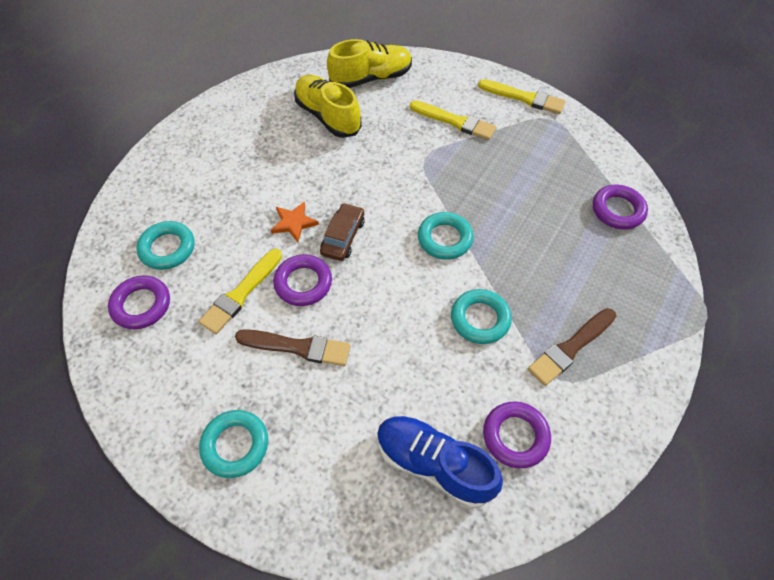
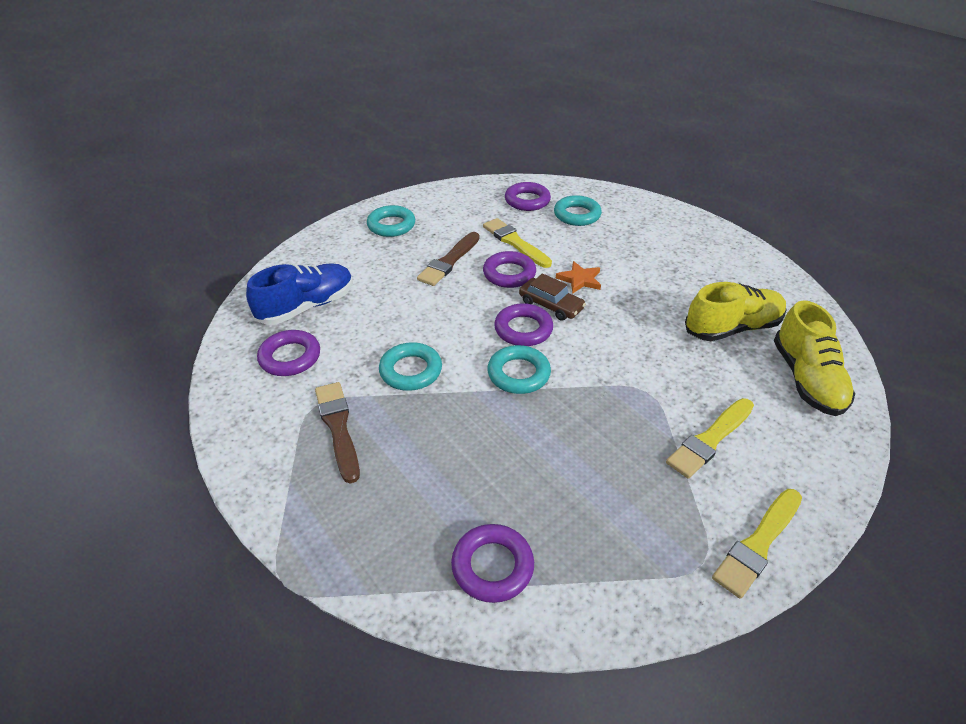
camera: 110 degrees right, 15 degrees down
none -> purple ring [494,303,553,346]

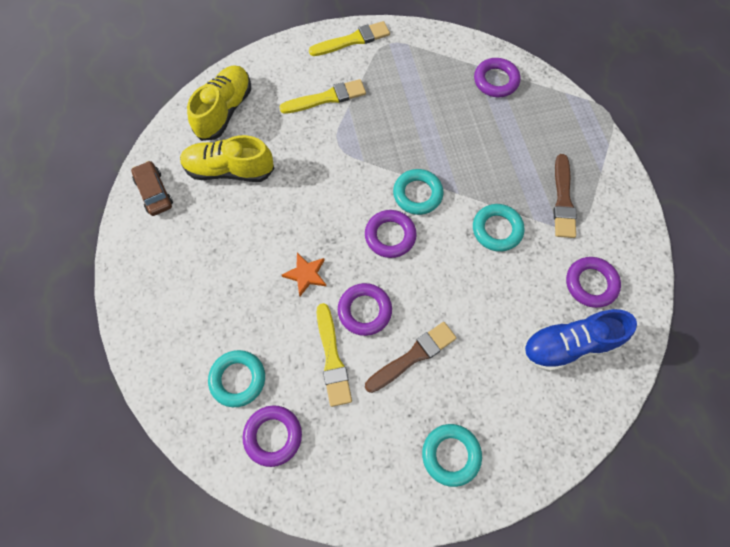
camera: 155 degrees left, 25 degrees up
brown car [519,273,586,321] -> brown car moved to [131,161,173,216]

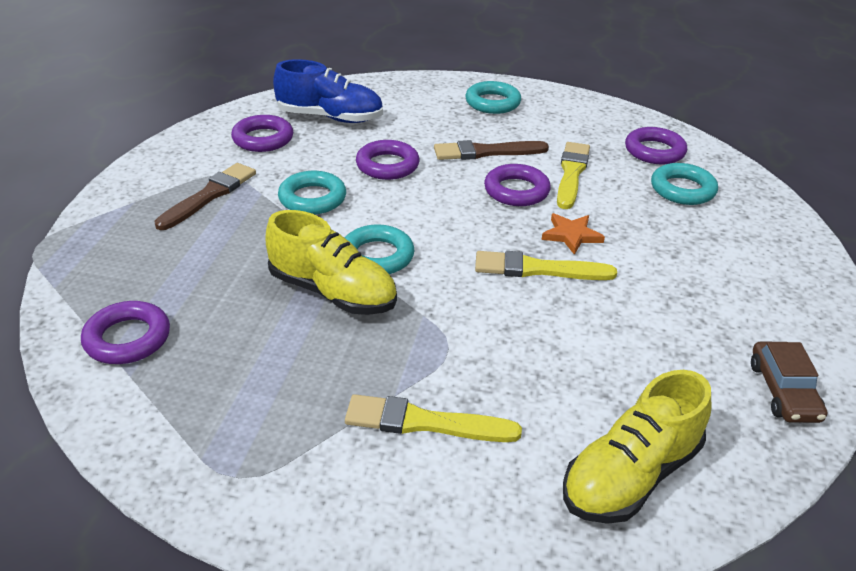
camera: 155 degrees left, 30 degrees down
yellow shoe [180,135,275,182] -> yellow shoe moved to [265,210,397,315]
yellow brush [309,21,390,56] -> yellow brush moved to [475,251,617,280]
purple ring [365,210,417,258] -> purple ring moved to [356,140,419,180]

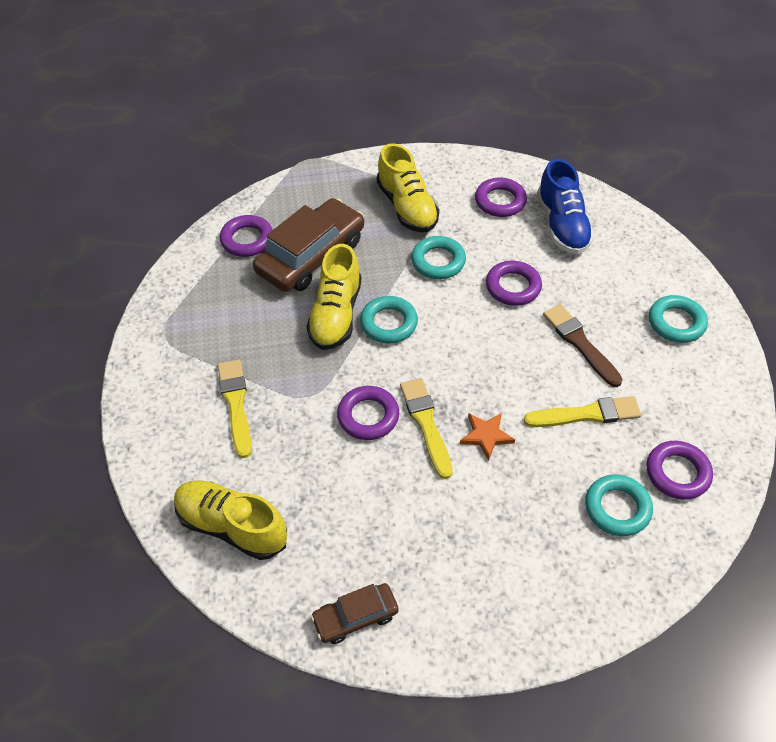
camera: 70 degrees right, 15 degrees up
brown brush [155,163,256,230] -> yellow shoe [377,143,439,232]
purple ring [484,164,551,206] -> purple ring moved to [337,386,399,440]
none -> brown car [253,198,364,292]

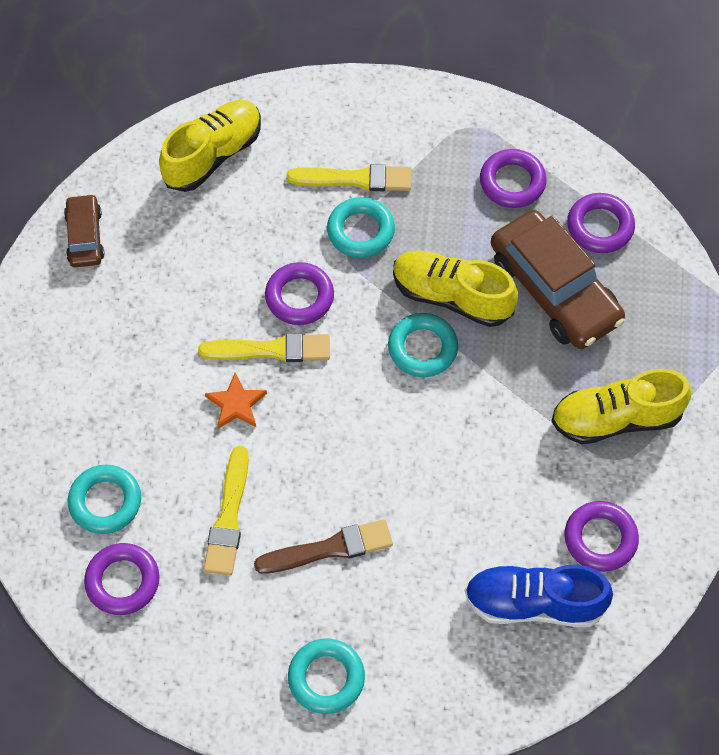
camera: 105 degrees right, 10 degrees up
turquoise ring [411,236,466,279] -> turquoise ring moved to [327,197,395,258]
purple ring [486,261,542,306] -> purple ring moved to [480,149,547,208]

